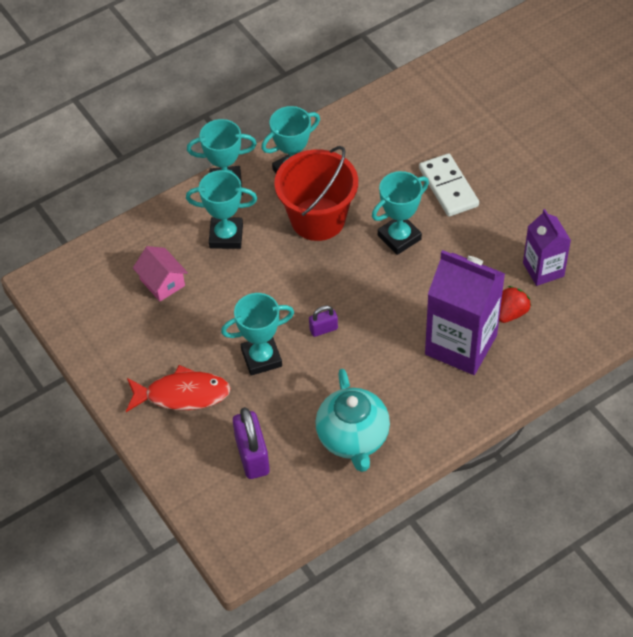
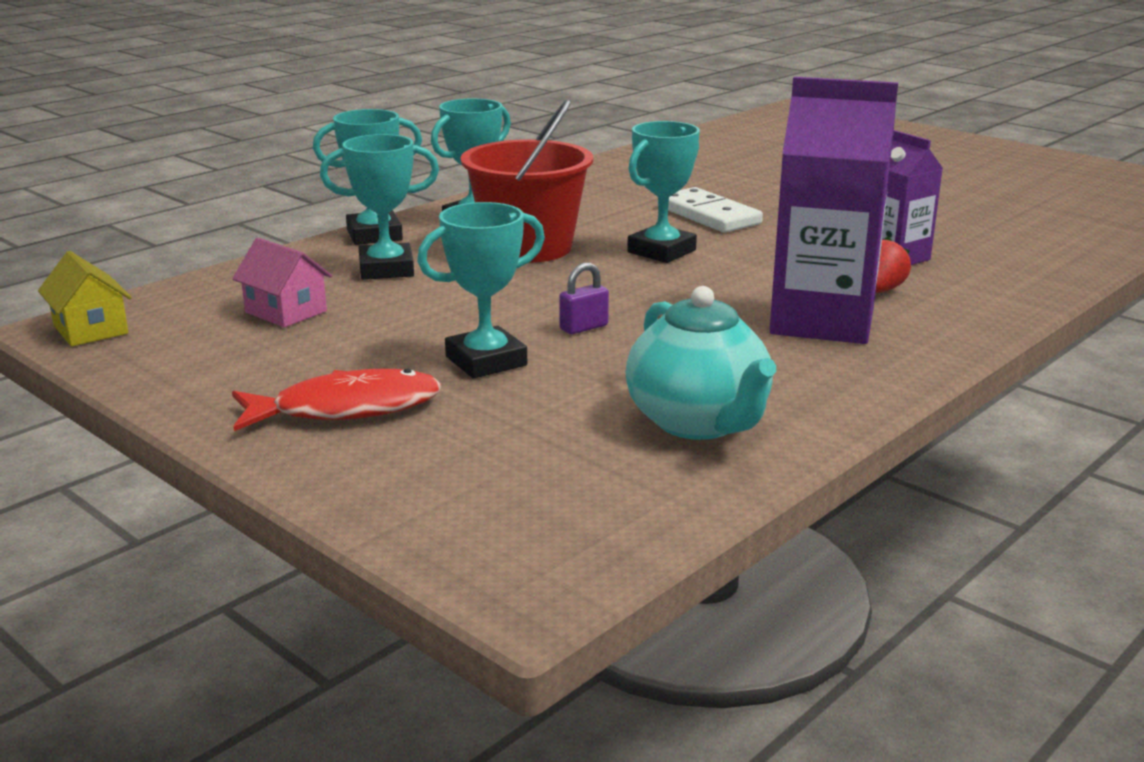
camera: 15 degrees left, 30 degrees down
purple padlock [233,407,270,479] -> none
none -> yellow house [38,251,132,346]

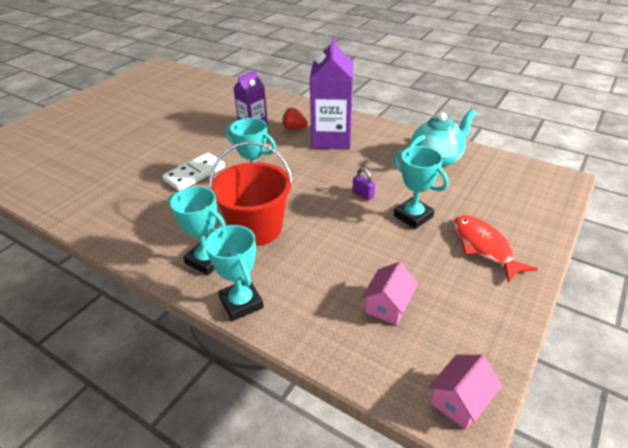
camera: 100 degrees left, 15 degrees up
yellow house [38,251,132,346] -> pink house [428,355,502,430]
turquoise trophy [320,134,439,280] -> none

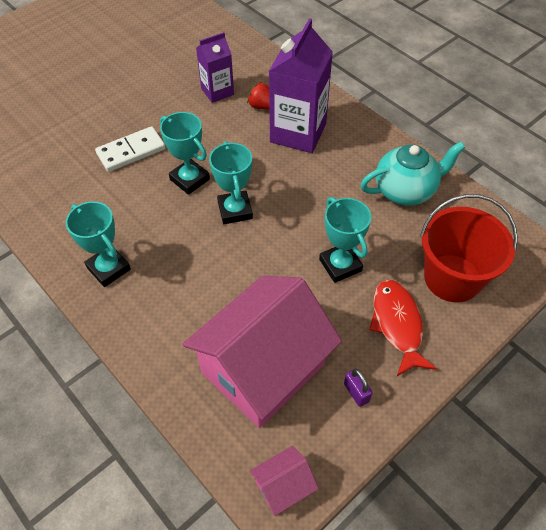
camera: 15 degrees right, 15 degrees up
turquoise trophy [205,225,264,321] -> turquoise trophy moved to [209,141,253,224]
red bucket [209,141,293,246] -> red bucket moved to [420,194,518,303]
purple padlock [352,167,375,200] -> purple padlock moved to [344,369,373,407]
pink house [361,262,418,325] -> pink house [183,276,342,428], size x2.40

